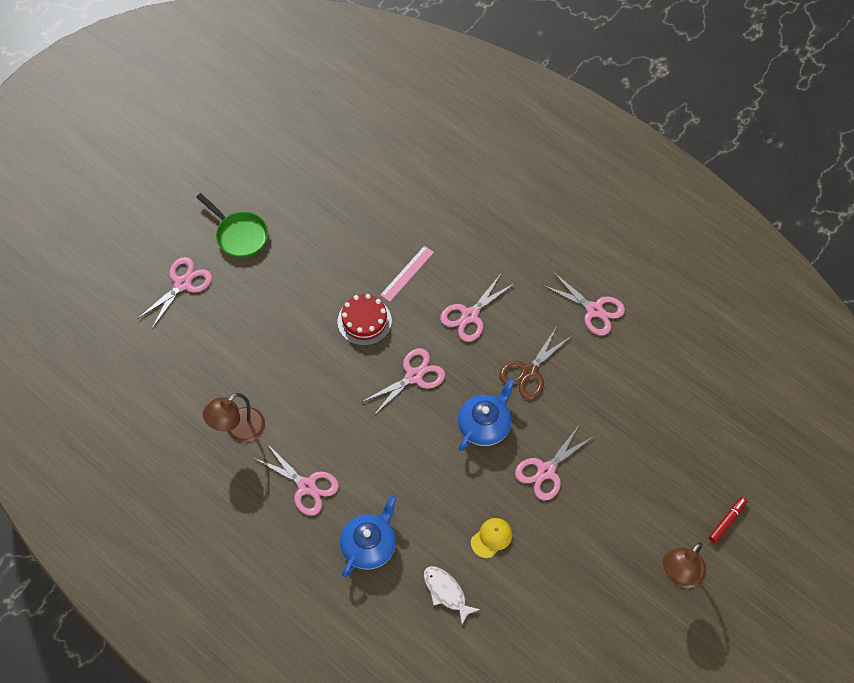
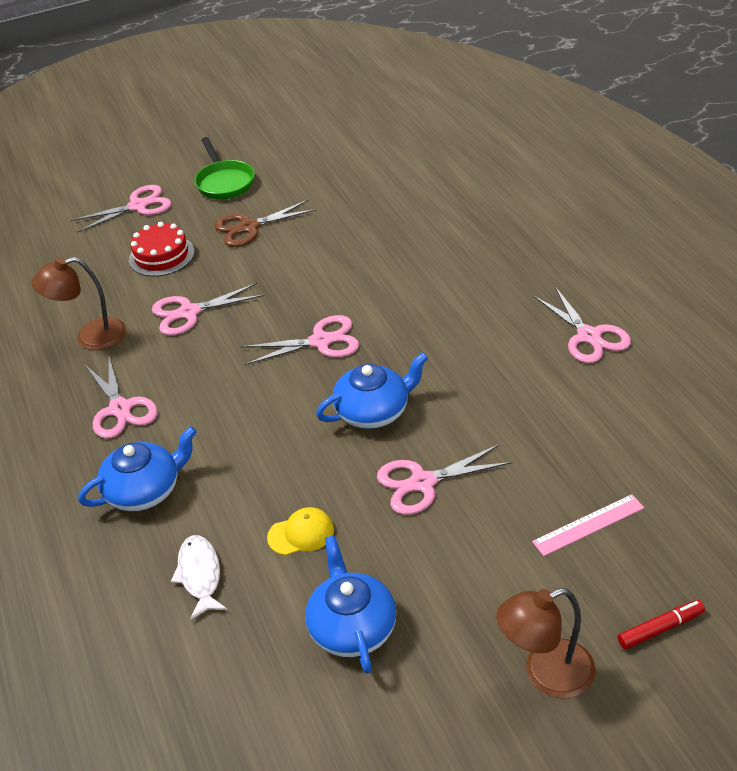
camera: 30 degrees right, 20 degrees down
red cake [337,294,392,346] -> red cake moved to [129,222,195,277]
pink ruler [380,246,434,302] -> pink ruler moved to [532,494,644,556]
pink scissors [440,272,515,342] -> pink scissors moved to [152,283,264,335]
brown scissors [499,327,573,399] -> brown scissors moved to [214,200,317,247]
none -> blue teapot [305,535,396,673]

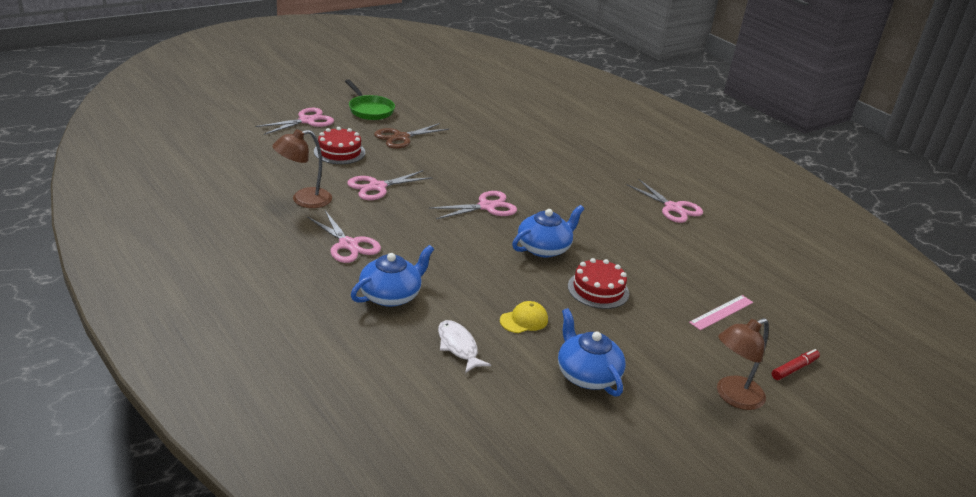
camera: 20 degrees left, 10 degrees down
pink scissors [377,444,512,515] -> red cake [568,258,629,309]

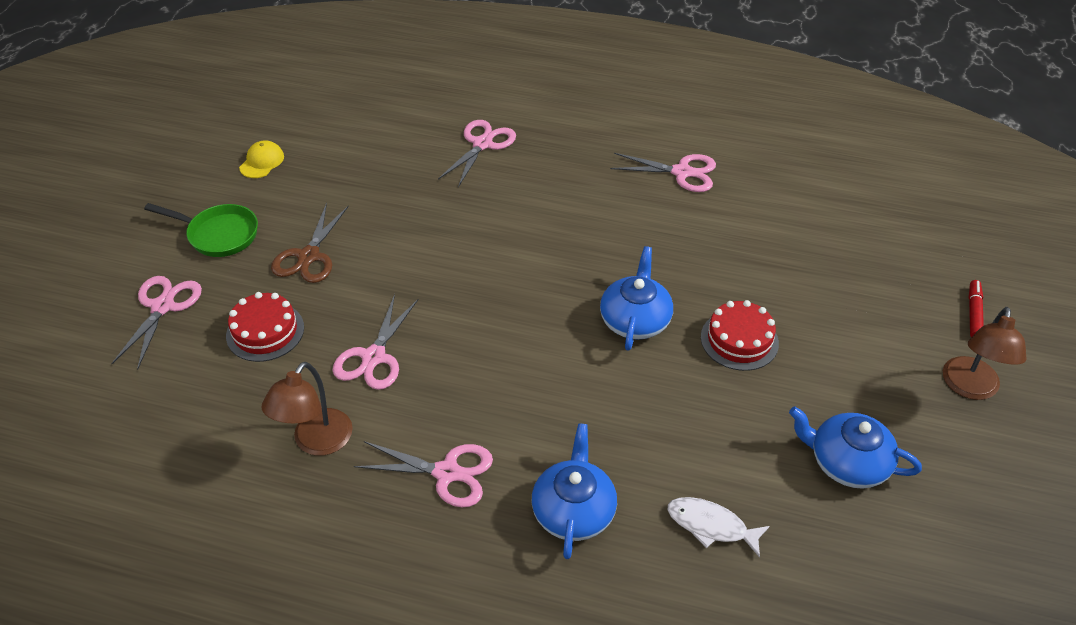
camera: 35 degrees left, 15 degrees up
pink scissors [429,191,517,219] -> pink scissors moved to [438,120,516,187]
yellow cap [500,301,548,333] -> yellow cap moved to [239,140,284,178]
pink ruler [689,295,753,330] -> none

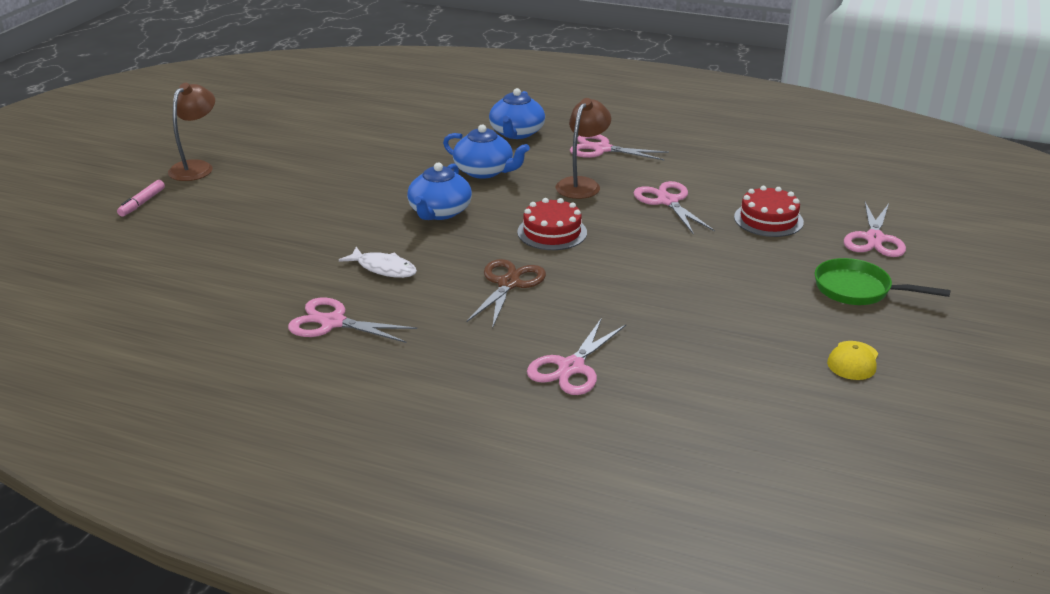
camera: 175 degrees left, 15 degrees down
brown lamp [262,362,353,456] -> brown lamp moved to [555,98,611,199]
brown scissors [271,203,349,283] -> brown scissors moved to [466,259,546,329]
pink scissors [332,294,419,390] -> pink scissors turned 45 degrees counterclockwise [634,181,715,233]
white fish [668,497,770,558] -> white fish moved to [339,247,417,278]
red cake [701,300,779,371] -> red cake moved to [517,198,587,250]
blue teapot [789,407,922,489] -> blue teapot moved to [443,124,530,179]
red marker [969,280,984,338] -> pink marker [117,180,165,217]

